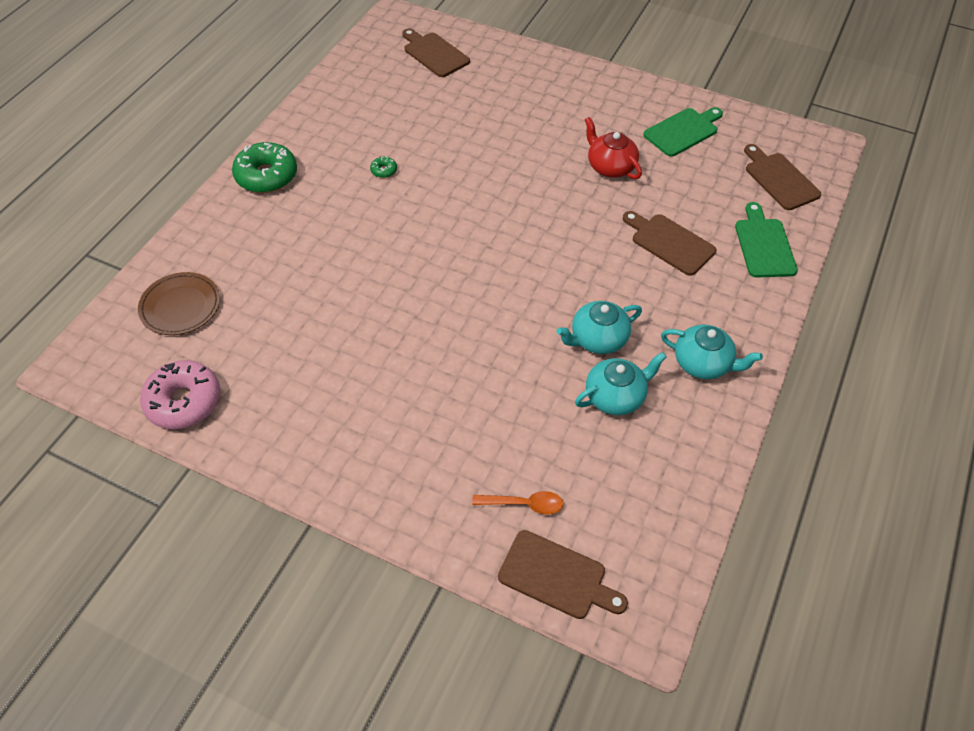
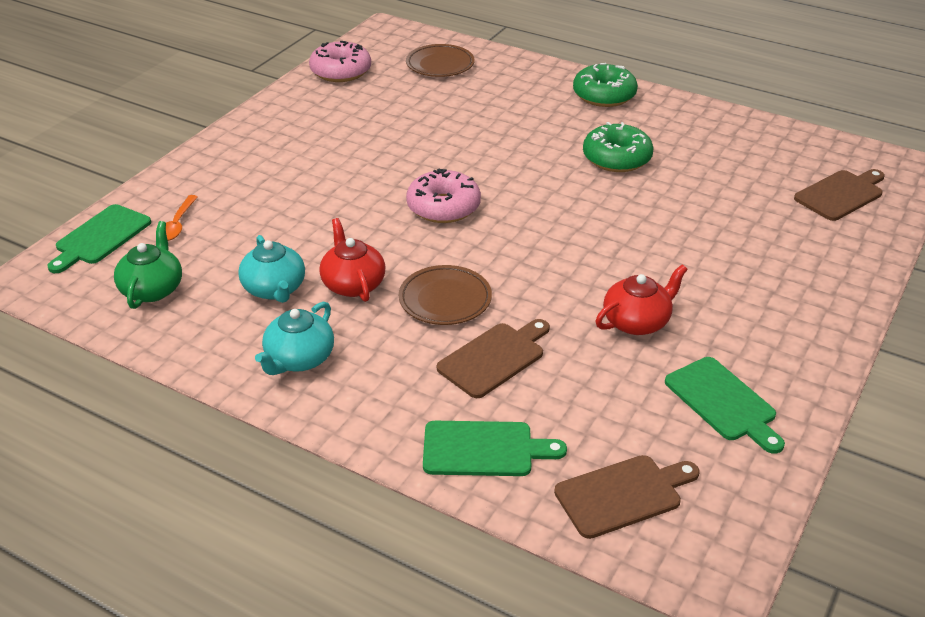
camera: 95 degrees right, 15 degrees down
green donut [370,157,397,178] -> green donut [583,122,654,172], size x2.36
brown cutting board [498,530,628,619] -> green cutting board [47,204,151,273]
turquoise teapot [557,301,642,354] -> red teapot [319,218,385,302]
none -> green teapot [114,221,182,309]
none -> brown plate [399,265,492,325]
none -> pink donut [406,169,481,223]

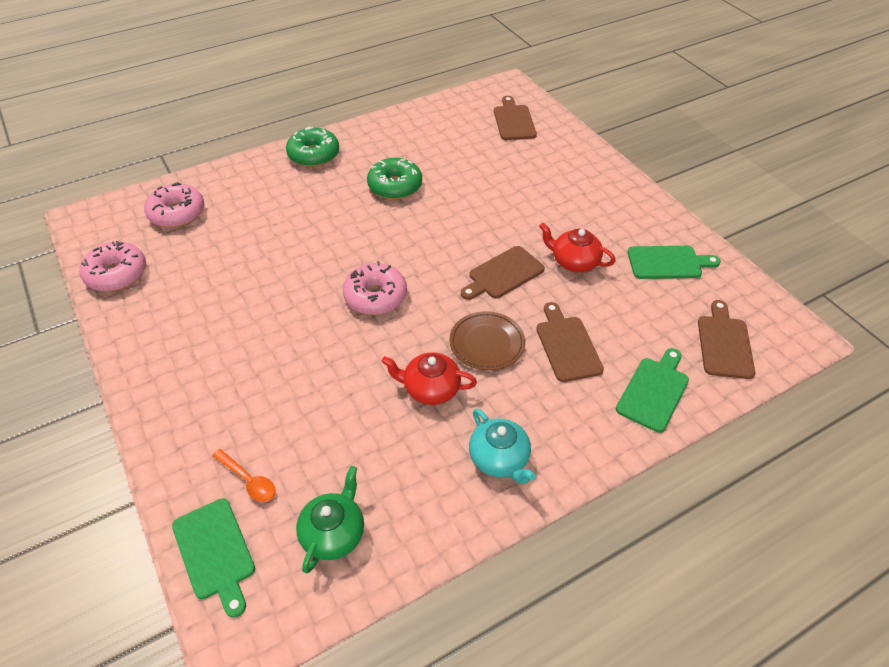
camera: 60 degrees left, 10 degrees up
green teapot [114,221,182,309] -> green teapot turned 75 degrees clockwise [296,466,364,573]
turquoise teapot [238,235,305,303] -> none
brown plate [406,44,474,77] -> pink donut [144,182,204,228]
red teapot [596,265,688,335] -> red teapot turned 60 degrees counterclockwise [539,223,616,272]
none -> brown cutting board [461,246,545,300]

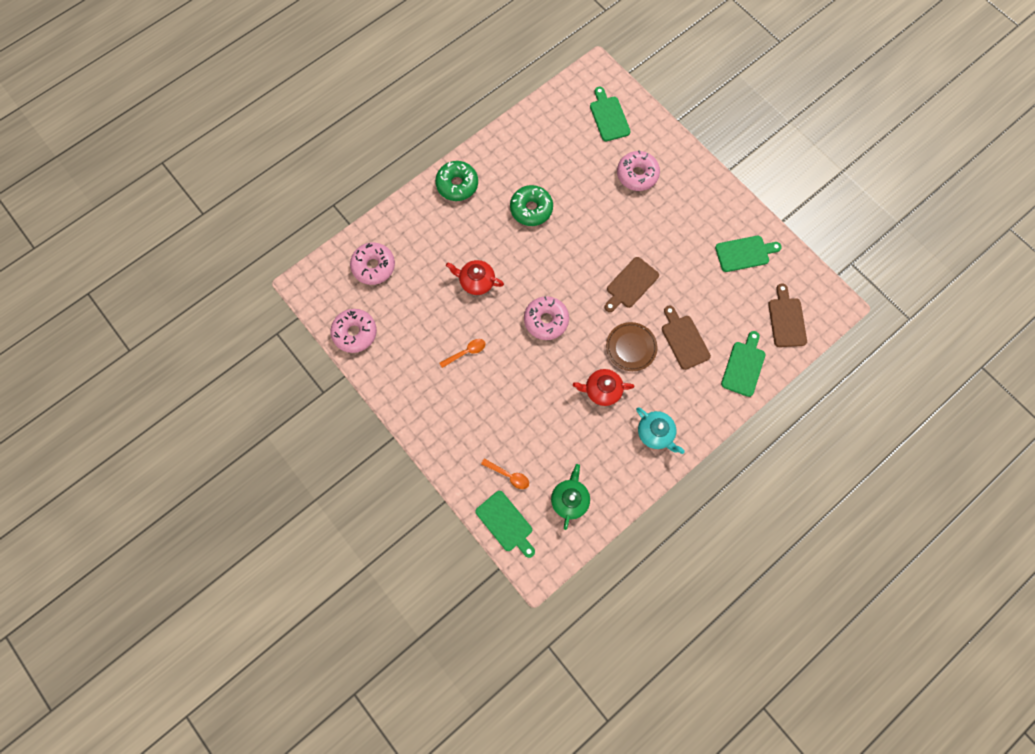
camera: 10 degrees left, 25 degrees up
brown cutting board [494,96,537,140] -> green cutting board [590,87,631,141]
red teapot [539,223,616,272] -> red teapot moved to [446,260,504,295]
none -> orange spoon [439,339,485,368]
none -> pink donut [617,150,660,191]

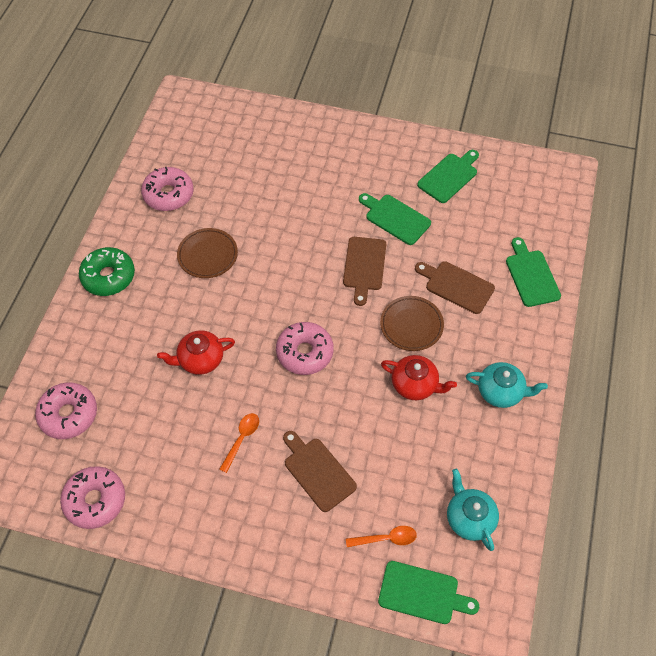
camera: 35 degrees left, 15 degrees down
green donut [510,185,553,226] -> brown plate [177,228,238,278]
green teapot [551,464,590,530] -> turquoise teapot [447,469,499,551]
red teapot [573,369,634,406] -> red teapot turned 120 degrees counterclockwise [381,355,457,400]
green cutting board [590,87,631,141] -> green cutting board moved to [359,193,431,245]
pink donut [617,150,660,191] -> pink donut moved to [141,167,194,211]
brown cutting board [768,283,807,347] -> brown cutting board moved to [283,431,357,512]

